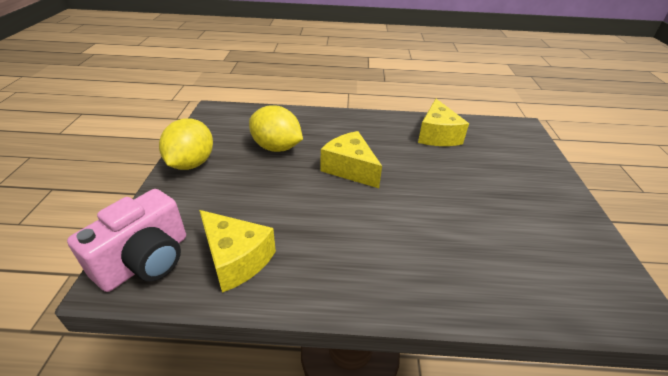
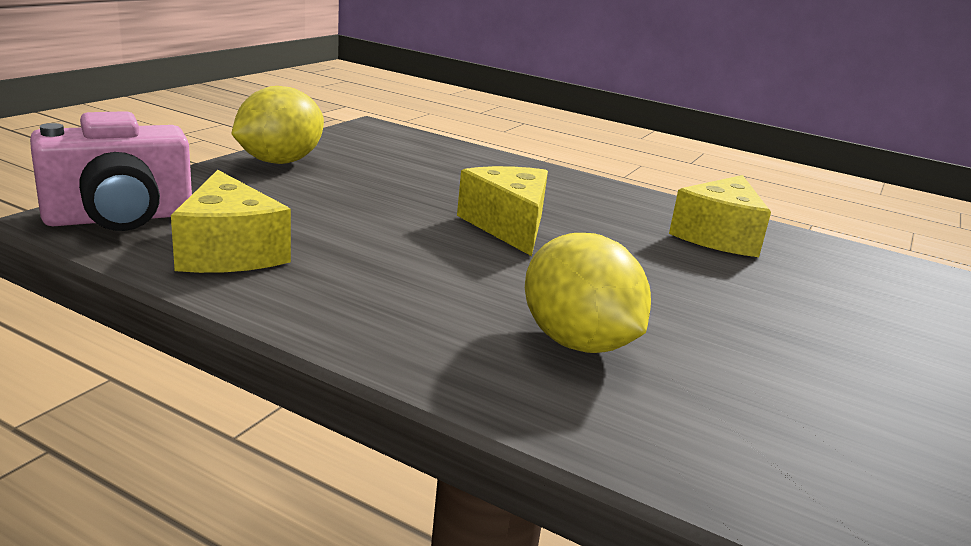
camera: 25 degrees right, 15 degrees down
yellow lemon [249,105,303,152] -> yellow lemon moved to [525,233,651,353]

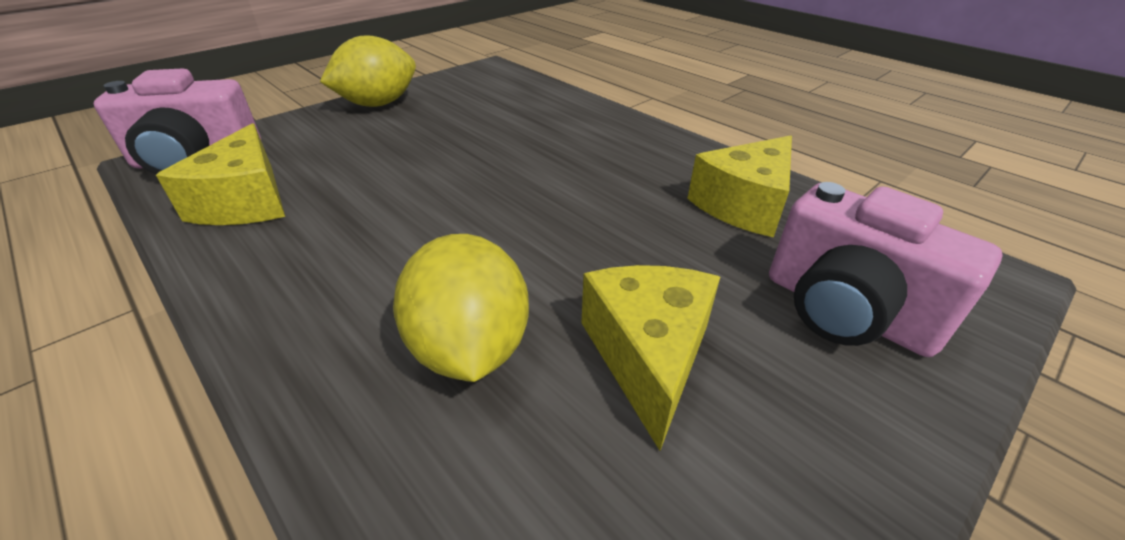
camera: 20 degrees right, 15 degrees up
yellow cheese [457,166,548,256] -> yellow cheese moved to [581,265,720,451]
none -> pink camera [769,182,1003,357]

